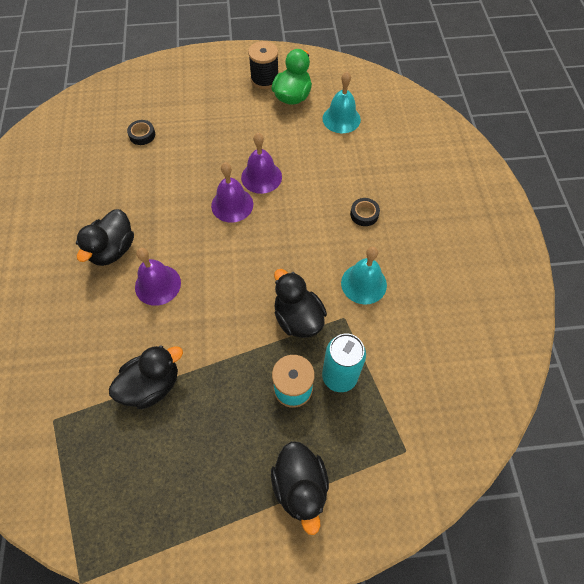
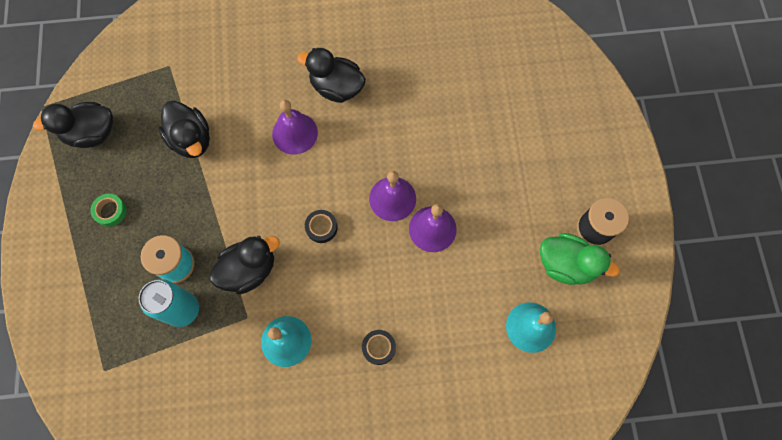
camera: 90 degrees right, 10 degrees up
black tape [127,120,155,145] -> black tape moved to [305,210,338,243]
black duck [271,441,329,535] -> black duck moved to [33,102,113,148]
none -> green tape [91,194,127,227]

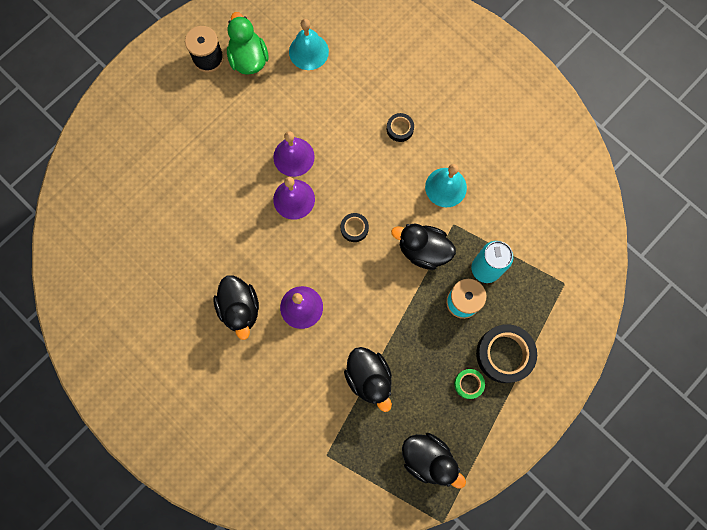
camera: 130 degrees left, 5 degrees up
black duck [158,101,210,158] -> black duck turned 135 degrees clockwise [344,347,392,412]
none -> black tape [476,324,537,383]

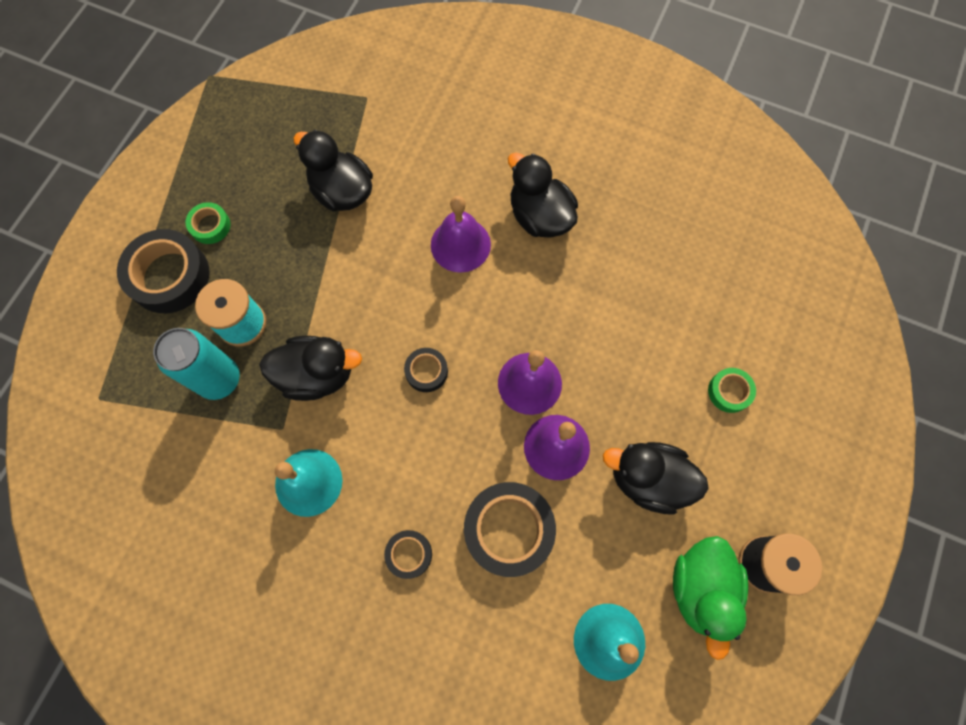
camera: 160 degrees right, 5 degrees down
green duck [227,12,268,75] -> green duck turned 45 degrees clockwise [673,536,748,660]
black duck [402,433,466,488] -> black duck moved to [603,442,709,515]
none -> black tape [464,482,556,577]
none -> green tape [708,368,756,413]

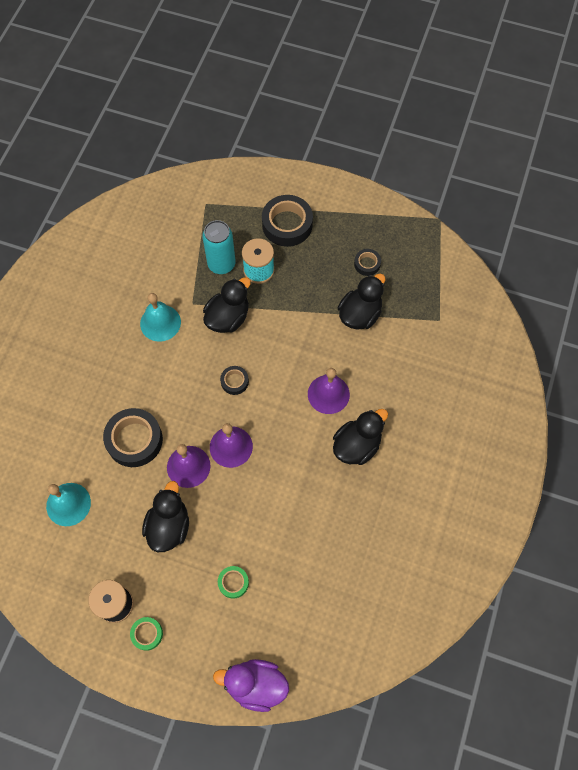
camera: 85 degrees right, 5 degrees down
green tape [186,202,231,244] -> green tape moved to [130,617,163,651]
black duck [259,336,362,401] -> black duck turned 135 degrees counterclockwise [203,277,251,333]
black tape [384,530,432,579] -> black tape moved to [354,249,381,276]
green duck [673,536,748,660] -> none
none -> purple duck [213,659,289,712]

